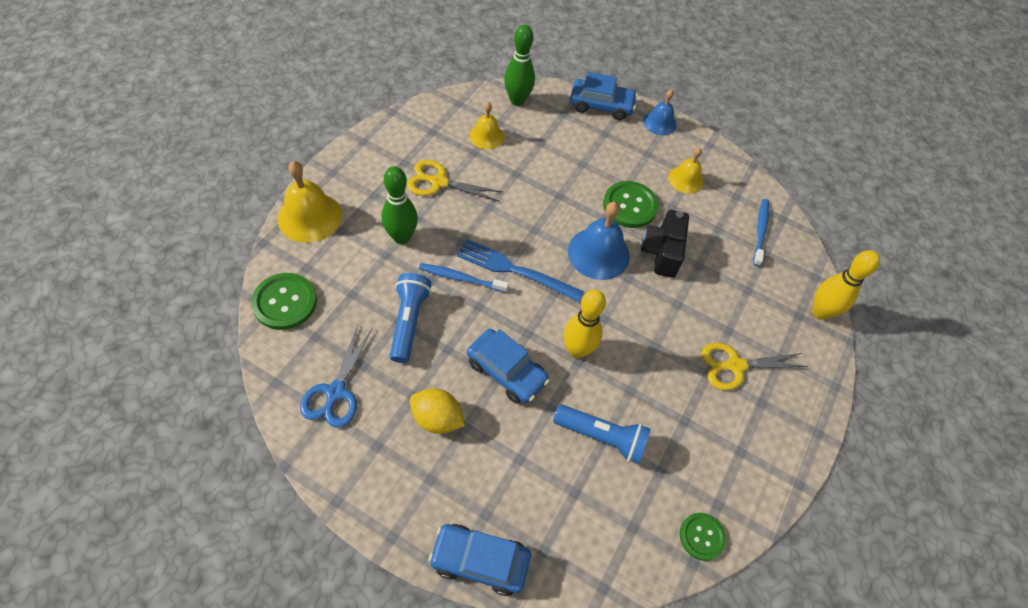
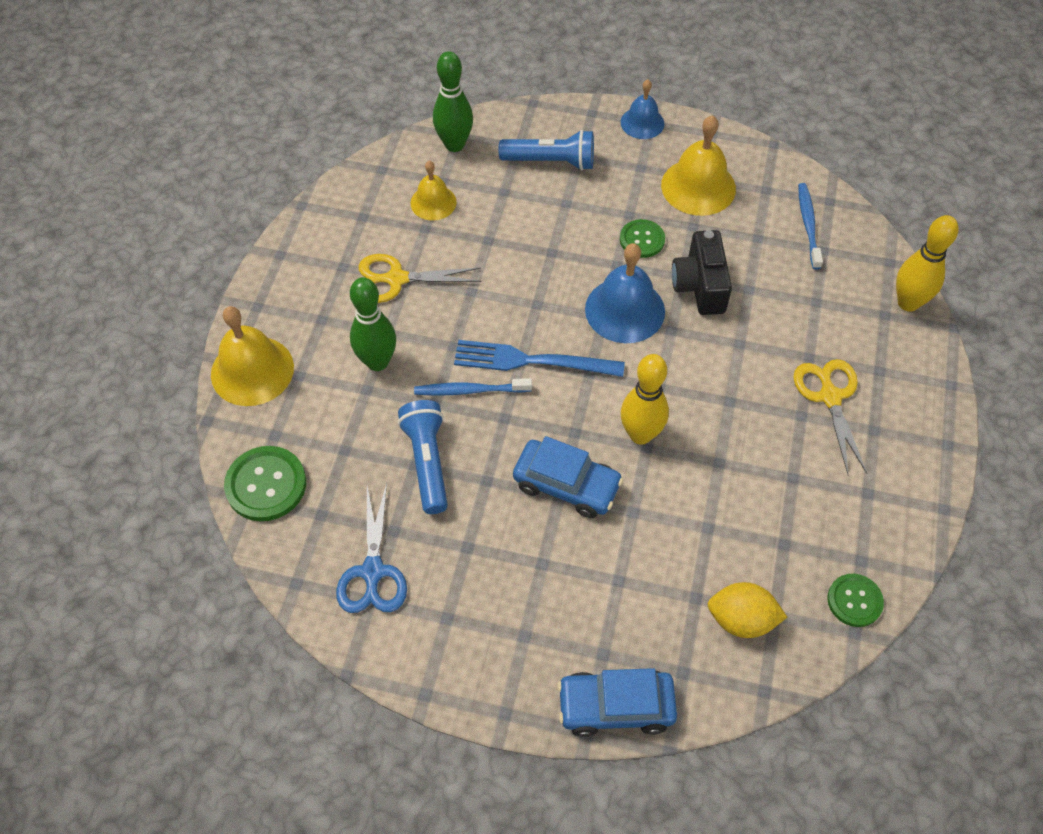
camera: 10 degrees left, 0 degrees up
yellow lemon [410,389,465,434] -> yellow lemon moved to [707,582,787,638]
blue flashlight [553,404,651,464] -> blue flashlight moved to [499,130,594,171]
blue car [570,72,638,120] -> none
green button [603,181,659,228] -> green button [620,219,665,258], size x0.64
yellow bell [669,148,703,194] -> yellow bell [661,115,736,216], size x1.63
yellow scissors [701,343,808,390] -> yellow scissors turned 105 degrees clockwise [793,359,867,474]

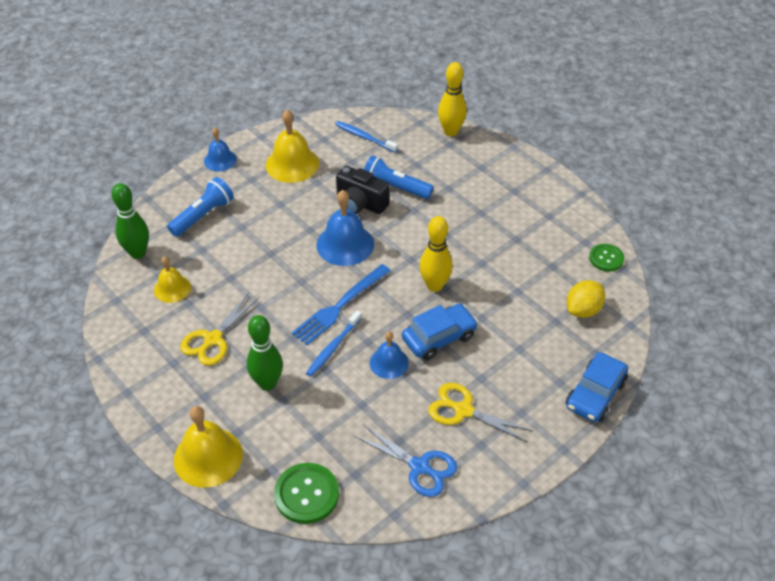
camera: 55 degrees left, 10 degrees down
blue flashlight [398,400,448,514] -> blue flashlight moved to [364,155,434,199]
green button [620,219,665,258] -> none
yellow scissors [793,359,867,474] -> yellow scissors moved to [428,383,533,442]
none -> blue bell [370,331,409,379]

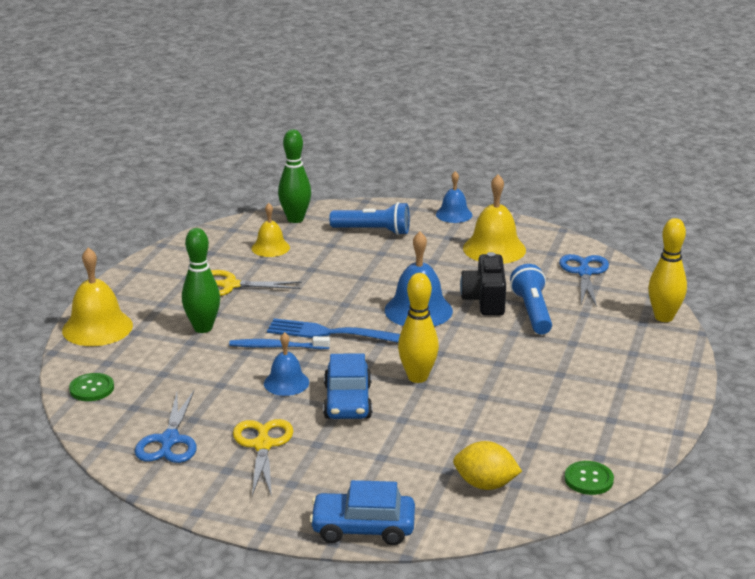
camera: 60 degrees right, 20 degrees down
green button [274,463,339,524] -> green button [69,373,114,401], size x0.64
blue toothbrush [335,121,398,153] -> blue scissors [559,254,609,307]
blue car [402,304,478,360] -> blue car turned 60 degrees clockwise [323,353,372,419]

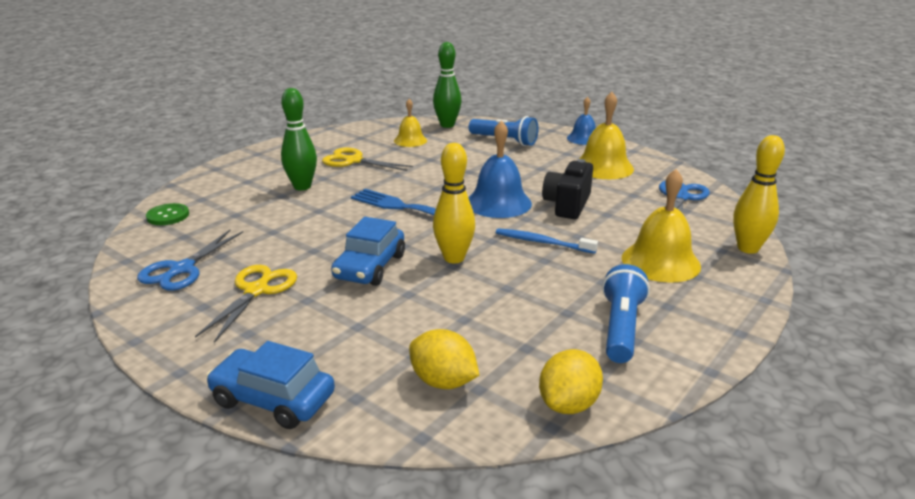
camera: 20 degrees right, 0 degrees up
yellow bell [62,247,133,346] -> yellow bell moved to [622,169,701,283]
blue toothbrush [229,336,330,349] -> blue toothbrush moved to [496,228,598,254]
blue bell [264,332,309,396] -> none
blue flashlight [510,264,552,334] -> blue flashlight moved to [602,264,650,363]
green button [565,461,614,495] -> yellow lemon [539,349,603,414]

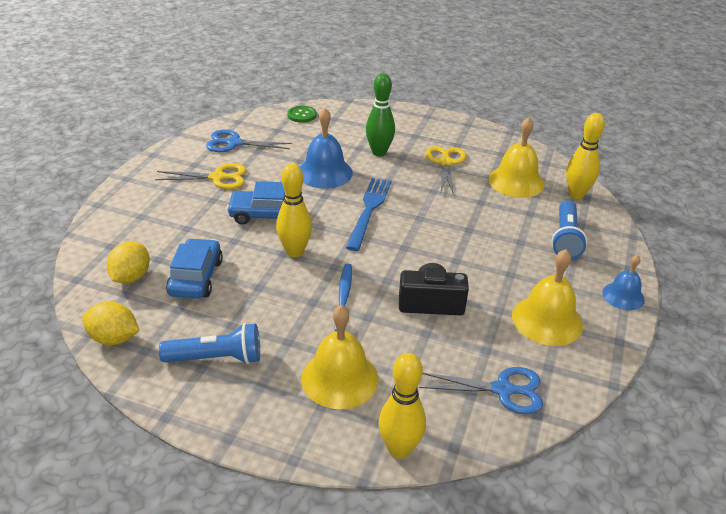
camera: 70 degrees right, 10 degrees up
blue car [206,341,335,429] -> blue car moved to [166,238,223,299]
yellow bell [394,99,427,147] -> yellow bell [488,117,545,198], size x1.63
green bowling pin [433,42,461,128] -> yellow bowling pin [566,113,605,199]
blue bell [468,120,532,218] -> blue bell moved to [300,108,353,189]

